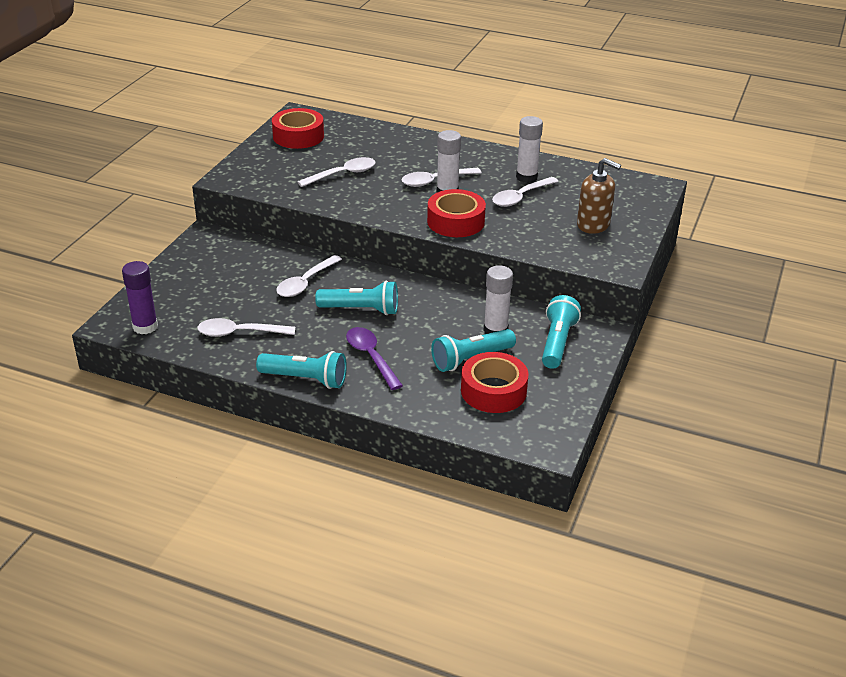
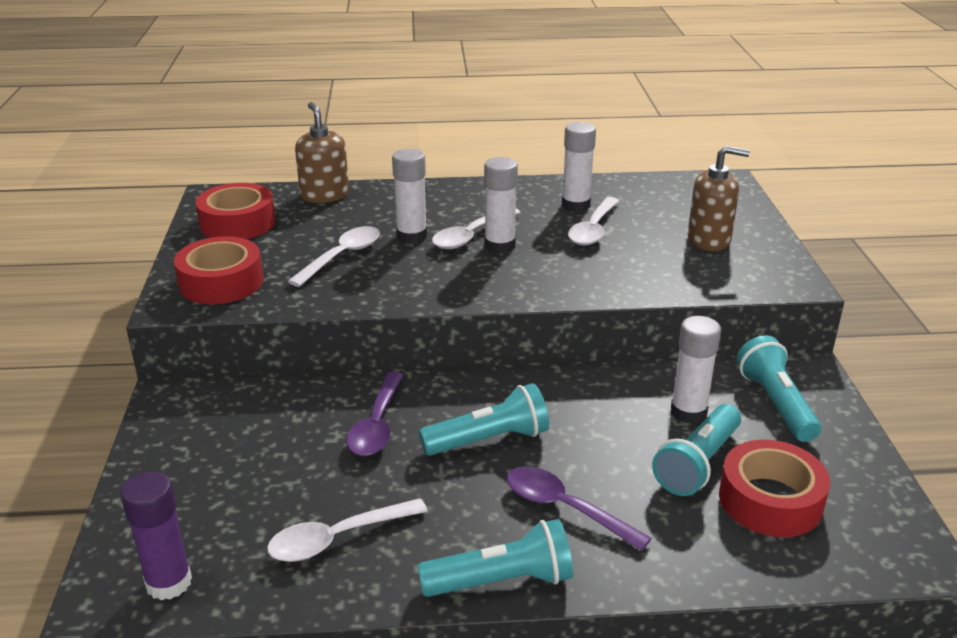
camera: 25 degrees left, 5 degrees down
white spoon [276,255,342,297] -> purple spoon [346,371,404,456]
red tape [427,189,486,237] -> red tape moved to [174,236,263,304]
none -> brown soap dispenser [295,102,349,203]
none -> white glue stick [392,149,427,244]

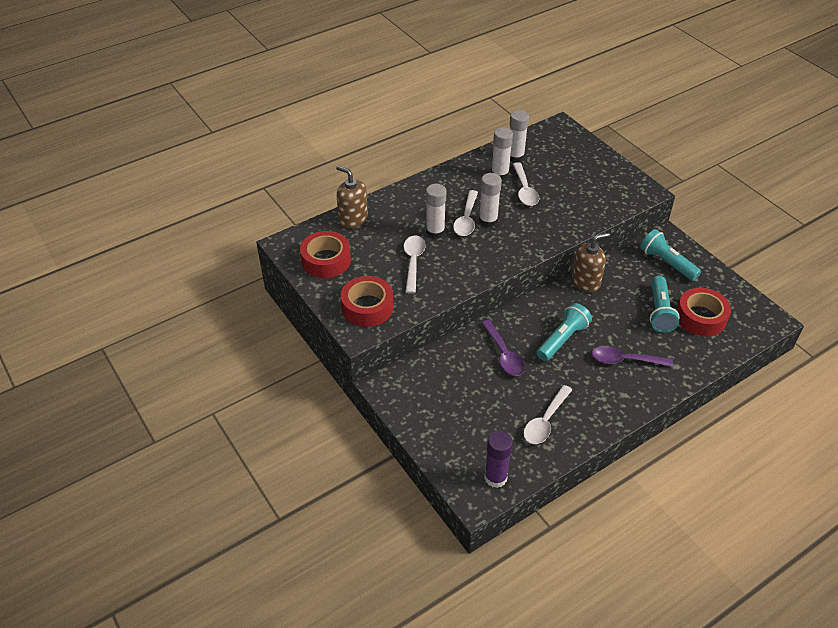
camera: 30 degrees left, 15 degrees up
turquoise flashlight [417,519,573,597] -> none
white glue stick [671,316,721,424] -> white glue stick moved to [510,110,529,163]
brown soap dispenser [688,146,750,251] -> brown soap dispenser moved to [572,232,610,293]

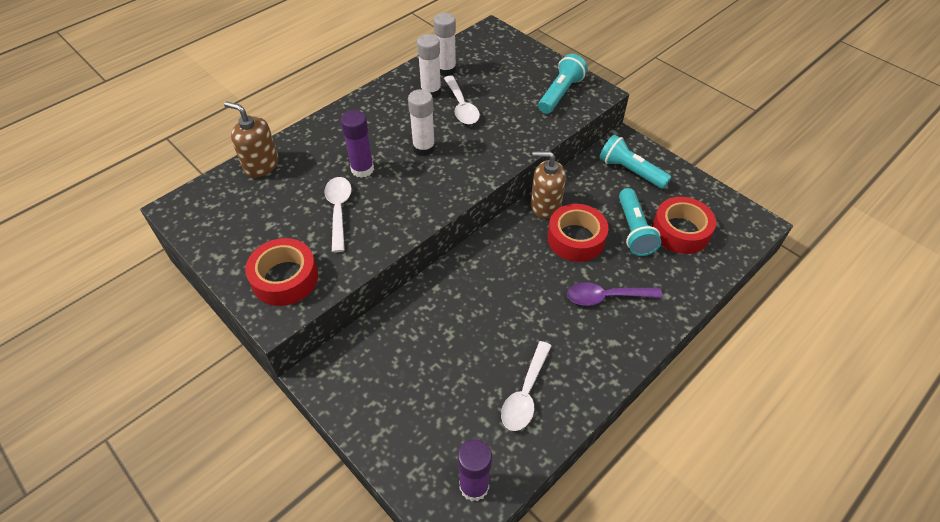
camera: 10 degrees left, 5 degrees up
red tape [300,231,351,278] -> red tape moved to [547,204,608,262]
white glue stick [426,184,446,239] -> purple glue stick [341,110,374,178]
white spoon [453,190,478,236] -> none
purple spoon [481,320,525,376] -> none
turquoise flashlight [536,303,592,361] -> turquoise flashlight moved to [538,54,587,114]
brown soap dispenser [572,232,610,293] -> brown soap dispenser turned 135 degrees counterclockwise [531,151,566,219]

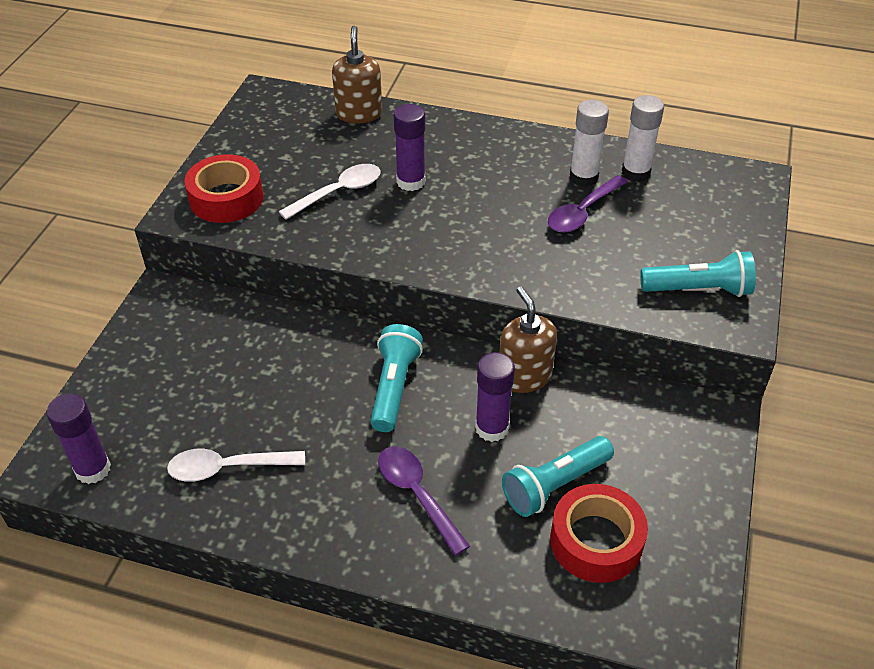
camera: 60 degrees right, 5 degrees down
white glue stick [408,89,435,156] -> none
white spoon [444,75,480,124] -> purple spoon [548,175,628,233]
red tape [547,204,608,262] -> purple glue stick [475,352,515,442]
turquoise flashlight [599,135,671,189] -> turquoise flashlight moved to [370,324,423,432]

